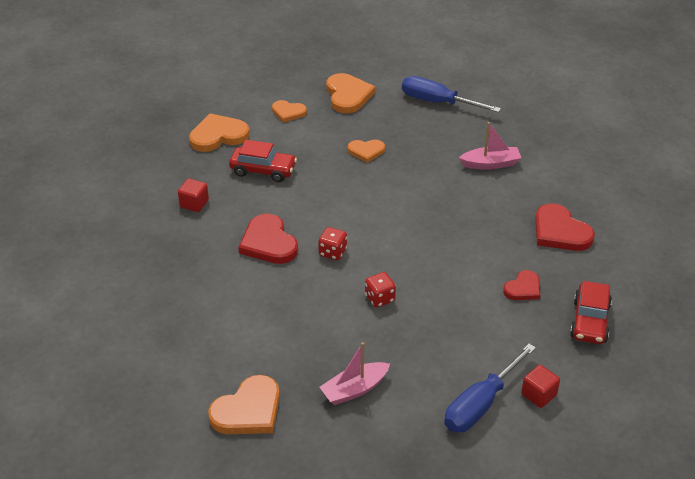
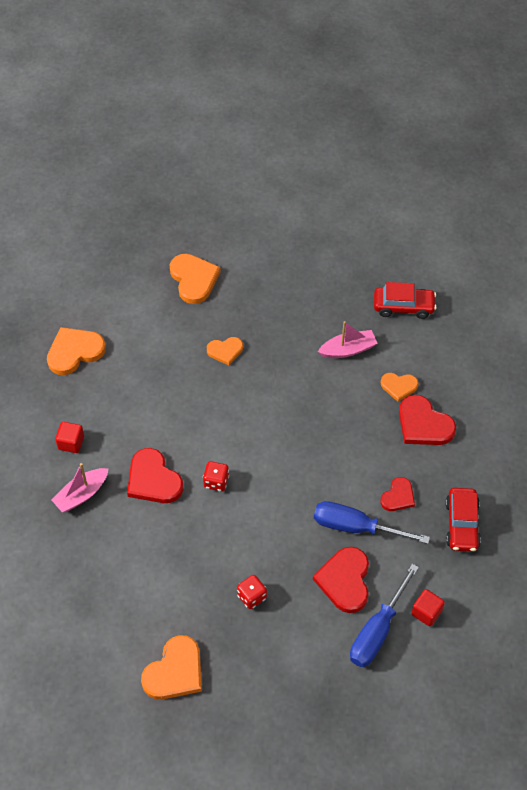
camera: 10 degrees left, 15 degrees up
red car [229,140,297,182] -> red car moved to [374,282,436,319]
orange heart [272,100,307,122] -> orange heart moved to [380,373,419,402]
pink boat [319,342,390,405] -> pink boat moved to [52,463,109,513]
red dice [365,272,396,308] -> red dice moved to [237,575,267,609]
blue screwdriver [402,76,501,113] -> blue screwdriver moved to [314,501,430,544]
none -> red heart [313,547,369,613]

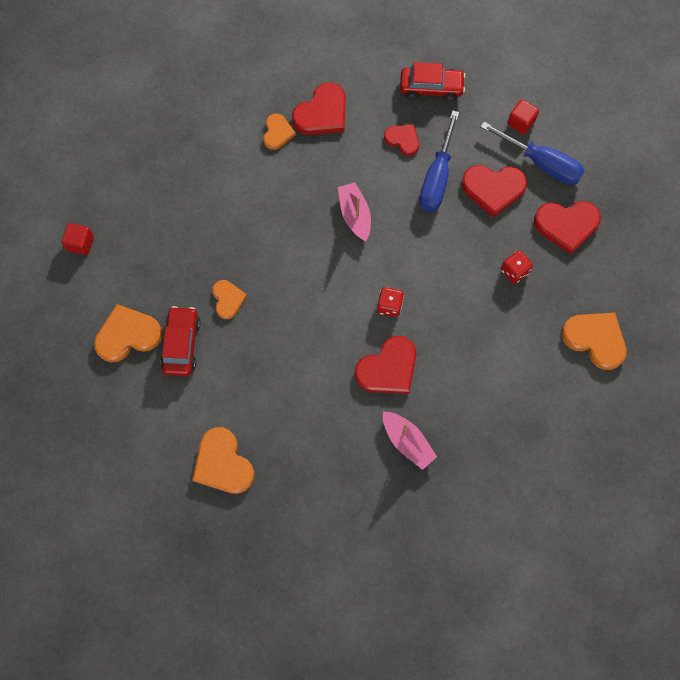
camera: 90 degrees left, 15 degrees up
red cube [55,422,84,453] -> red cube moved to [61,223,94,255]
pink boat [318,321,378,358] -> pink boat moved to [338,182,371,241]
red car [374,282,436,319] -> red car moved to [160,306,201,376]
none -> red heart [534,201,601,254]

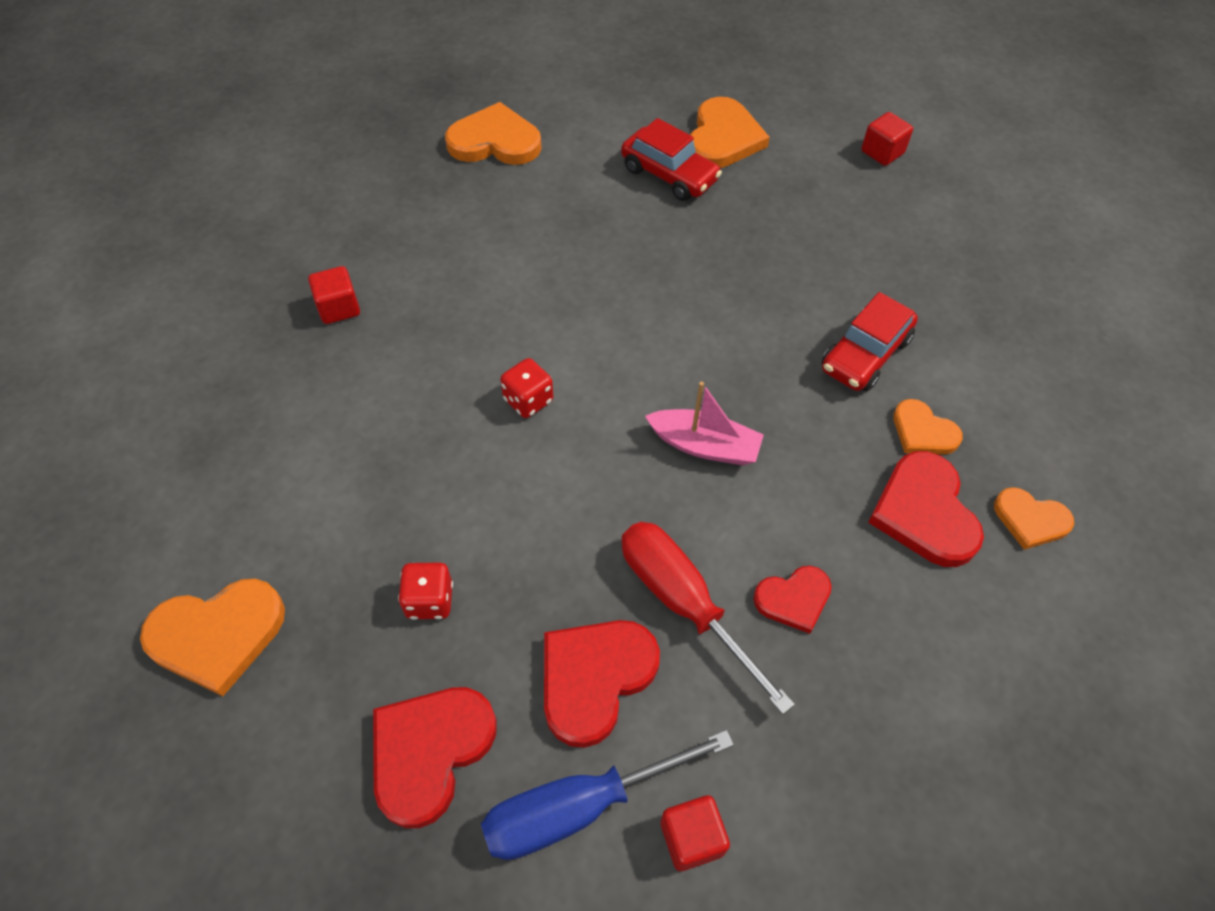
camera: 125 degrees right, 15 degrees down
orange heart [212,280,247,319] -> orange heart moved to [994,487,1074,550]
red heart [355,336,416,394] -> none
pink boat [383,411,437,470] -> red cube [308,266,360,324]
red car [400,62,466,102] -> red car moved to [821,292,918,392]
blue screwdriver [419,110,459,212] -> red screwdriver [622,522,795,714]

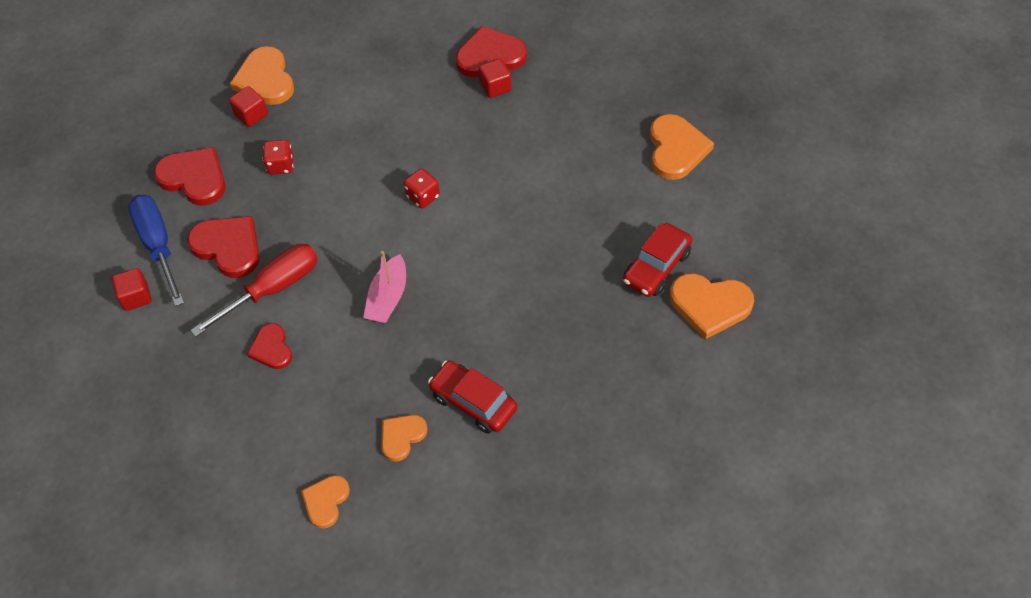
camera: 90 degrees right, 0 degrees up
red cube [861,112,913,166] -> red cube moved to [229,86,268,127]
red heart [868,451,984,567] -> red heart moved to [456,26,527,77]

